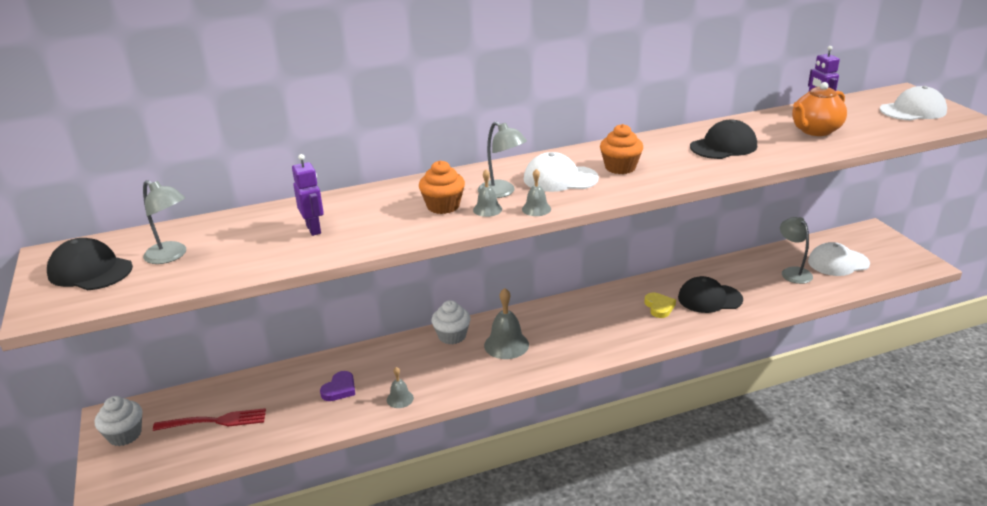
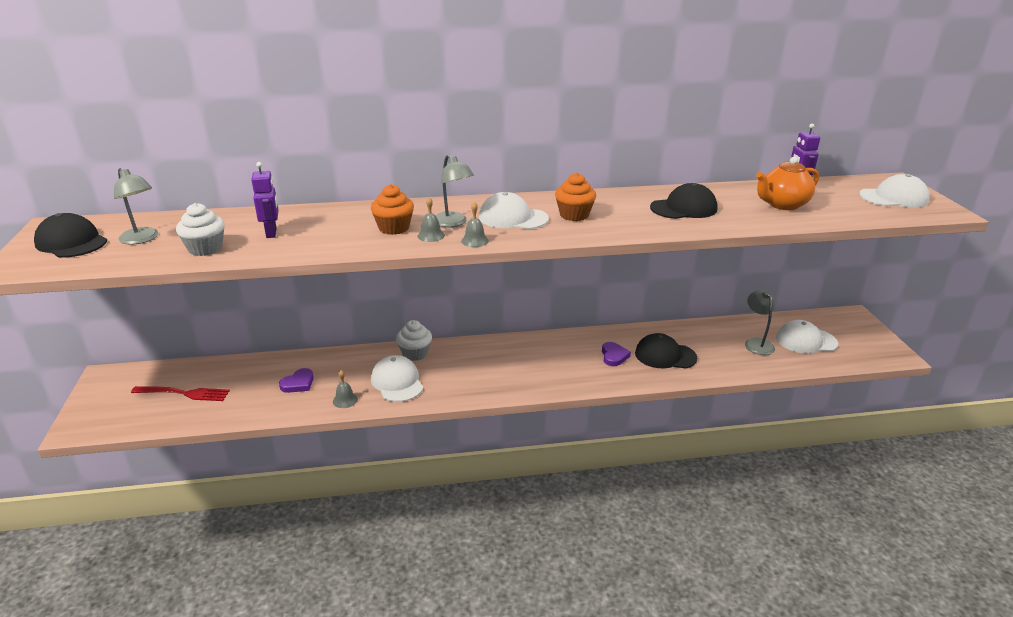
camera: 10 degrees right, 0 degrees up
white cupcake [95,396,142,446] -> white cupcake moved to [176,203,225,256]
grey bell [484,288,529,359] -> none
yellow heart [644,293,676,318] -> purple heart [602,342,631,366]
none -> white cap [371,355,423,402]

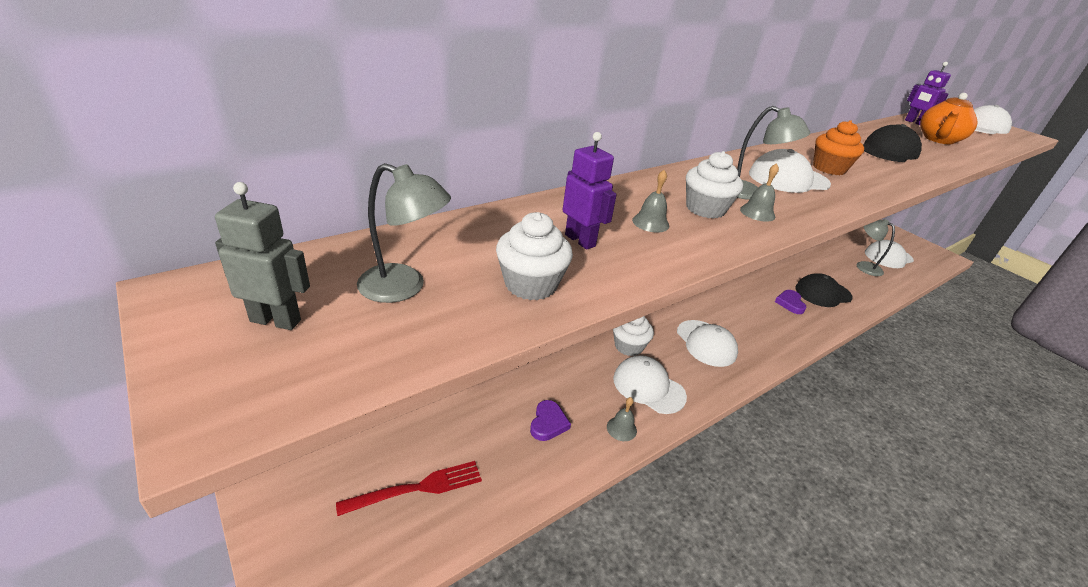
camera: 30 degrees left, 5 degrees up
black cap [34,213,107,258] -> grey robot [215,182,310,330]
orange cupcake [371,184,414,235] -> white cupcake [686,151,743,219]
grey bell [461,202,489,247] -> grey bell moved to [632,170,669,232]
purple heart [602,342,631,366] -> purple heart turned 150 degrees counterclockwise [775,290,807,314]
none -> white cap [677,320,738,367]

